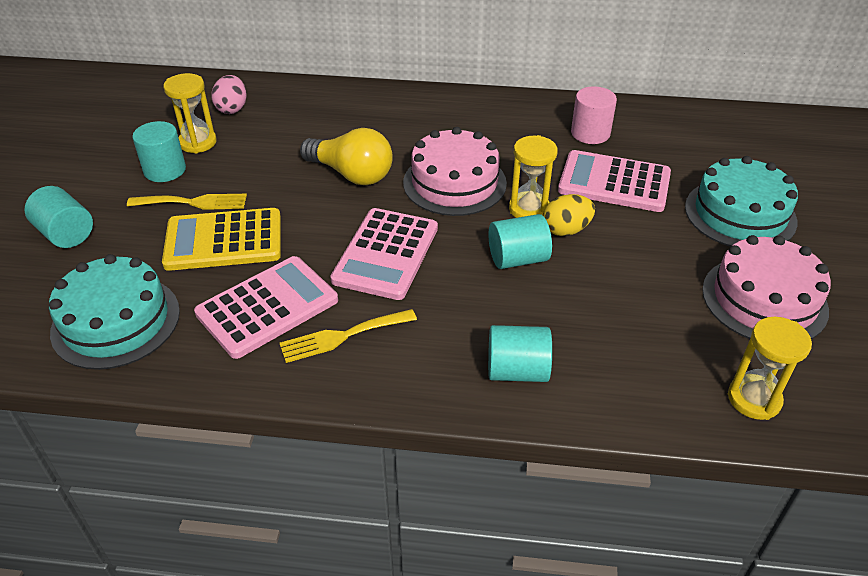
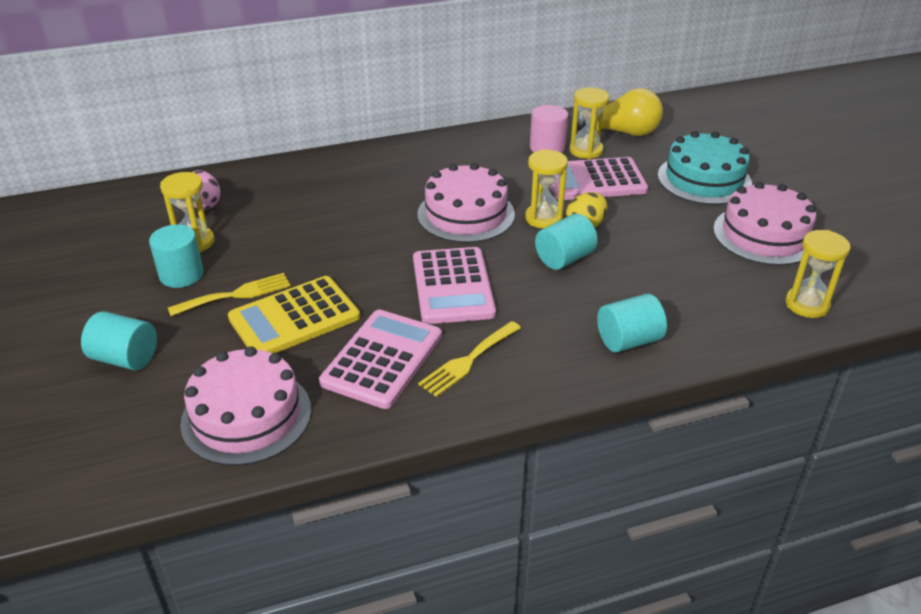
camera: 25 degrees left, 5 degrees down
turquoise cake [49,254,180,370] -> pink cake [180,346,311,466]
yellow light bulb [300,128,393,185] -> yellow light bulb moved to [577,88,663,136]
none -> yellow hourglass [569,88,609,159]

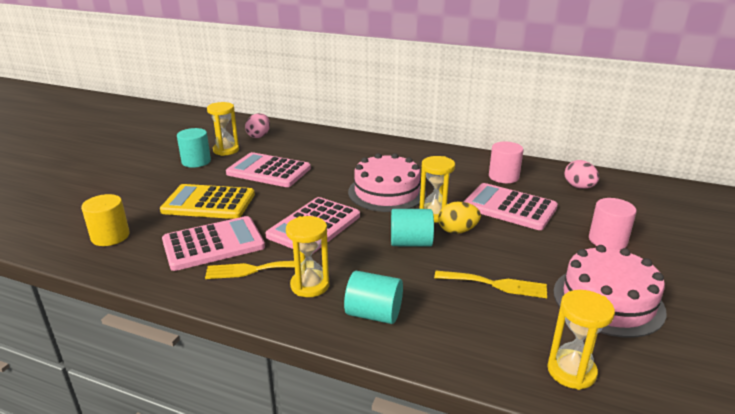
camera: 40 degrees right, 10 degrees down
turquoise cylinder [81,311,157,370] -> none
yellow fork [168,273,291,316] -> yellow fork moved to [434,271,547,298]
pink cake [180,346,311,466] -> yellow cylinder [81,194,130,246]
yellow hourglass [569,88,609,159] -> yellow hourglass moved to [286,216,329,297]
yellow light bulb [577,88,663,136] -> pink egg [564,160,599,189]
turquoise cake [658,131,752,205] -> pink cylinder [589,198,637,250]
none -> pink calculator [226,152,311,187]

